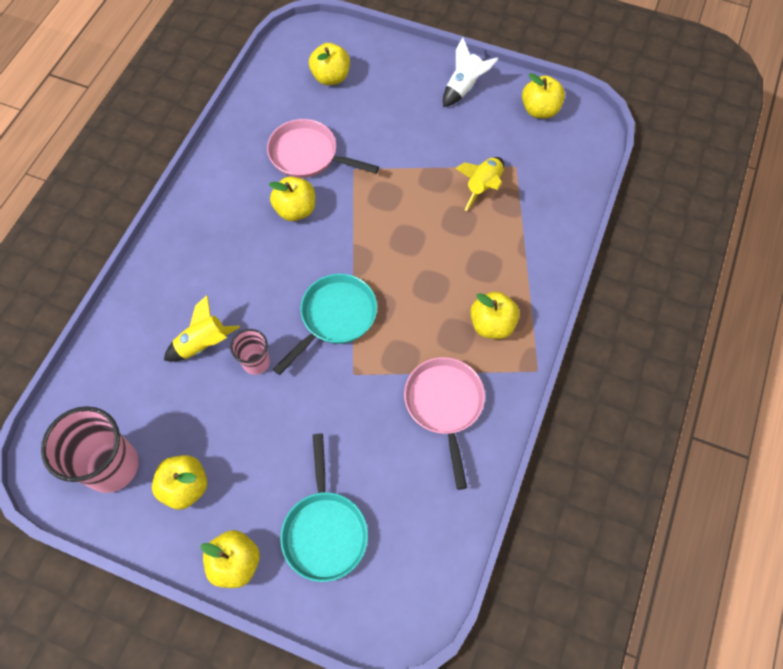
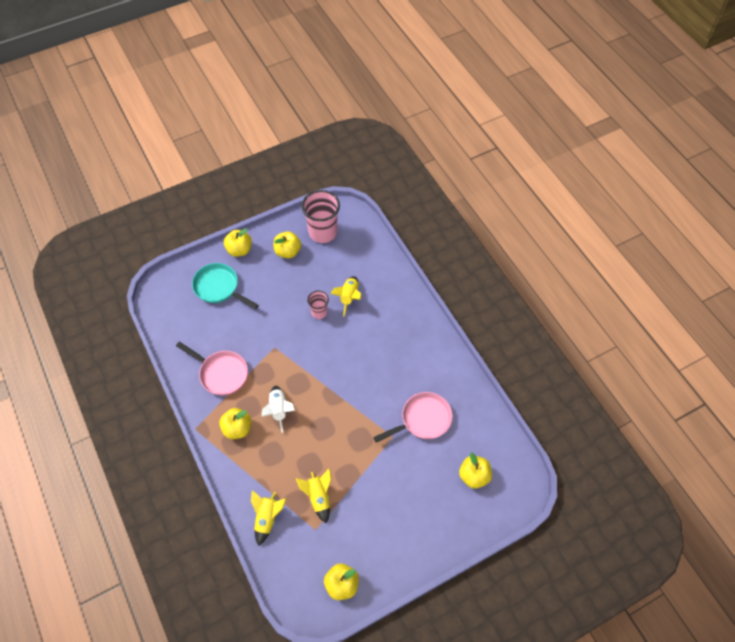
camera: 130 degrees right, 5 degrees down
yellow apple [269,177,315,221] -> none
turquoise pan [273,274,377,375] -> none
white rocket [443,37,498,107] -> white rocket moved to [262,385,295,433]
none -> yellow rocket [251,490,286,546]

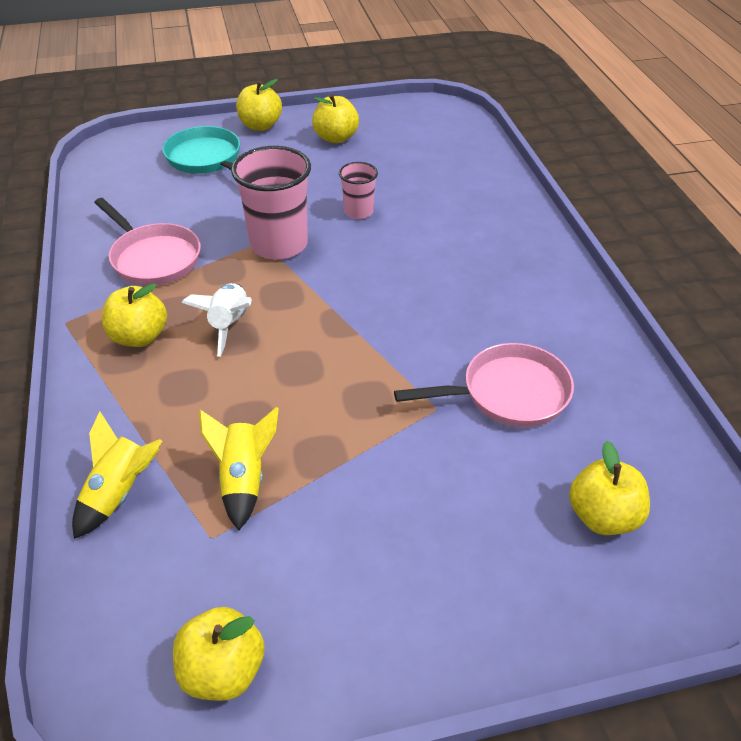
camera: 15 degrees right, 15 degrees down
pink cup [302,190,340,243] -> pink cup moved to [231,146,311,259]
yellow rocket [330,276,361,316] -> none

